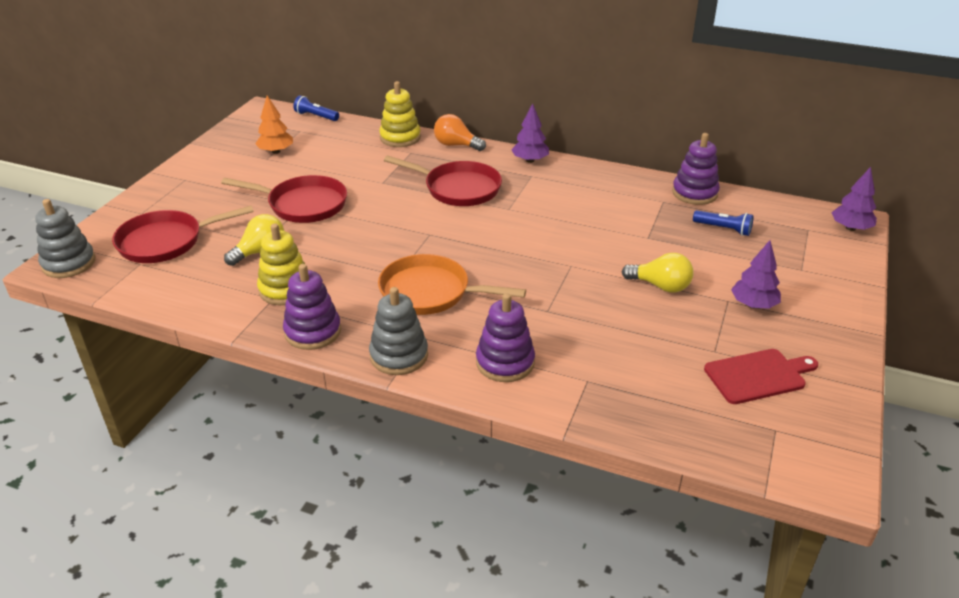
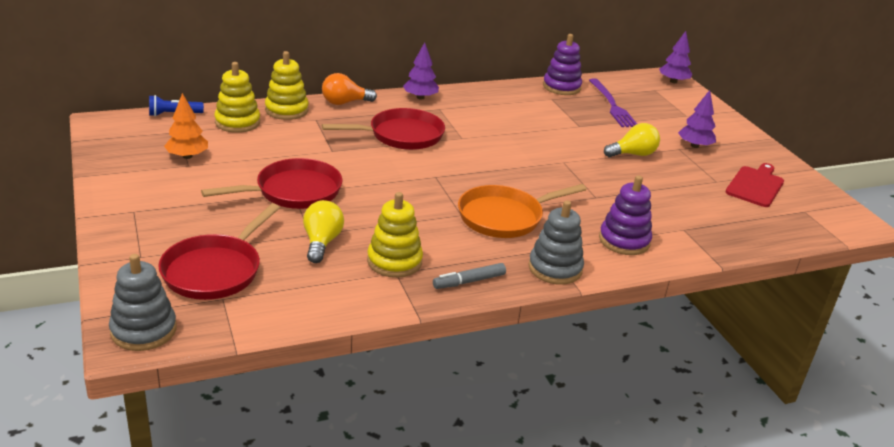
camera: 45 degrees left, 5 degrees down
purple stacking toy [283,264,341,350] -> grey marker [433,263,506,289]
blue flashlight [693,210,753,236] -> purple fork [589,79,637,127]
none -> yellow stacking toy [214,62,260,133]

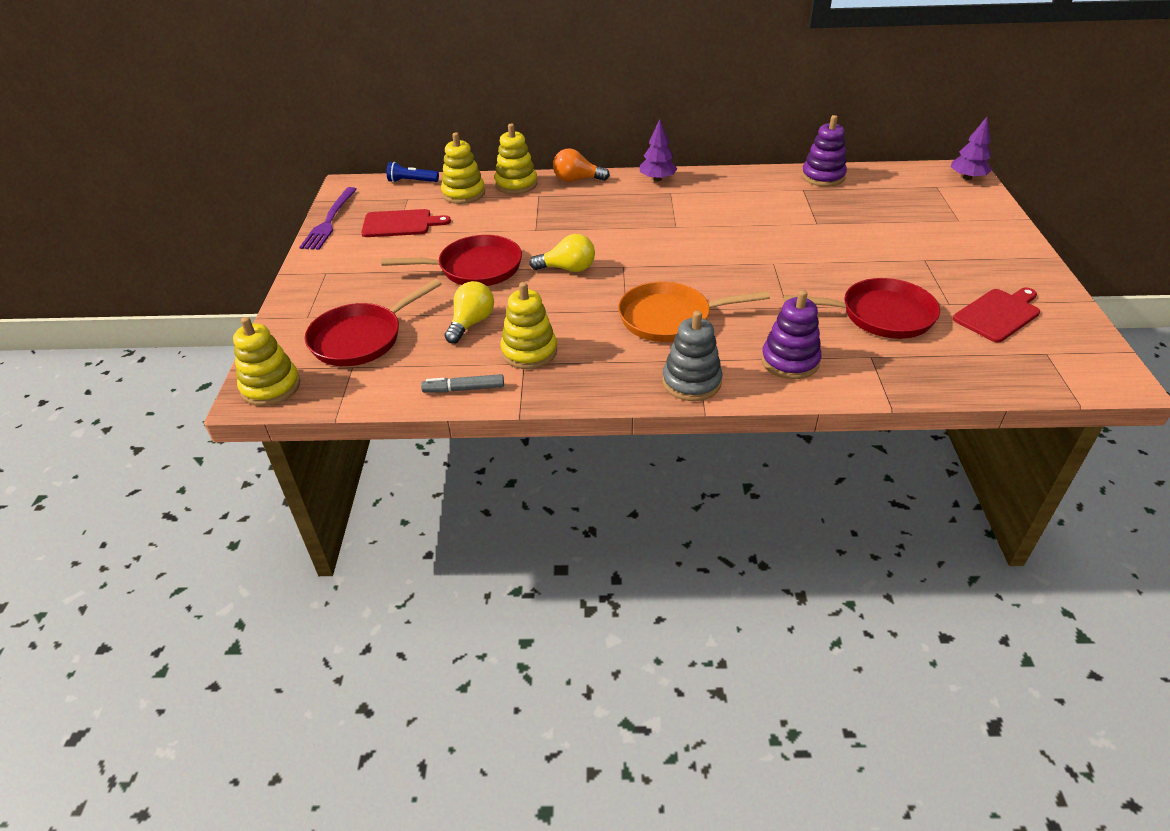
camera: 25 degrees right, 10 degrees up
grey stacking toy [109,254,177,351] -> yellow stacking toy [233,317,300,406]
orange tree [164,93,208,159] -> red cutting board [361,209,451,237]
red pan [322,108,445,150] -> red pan moved to [784,278,940,339]
grey marker [433,263,506,289] -> grey marker moved to [421,374,504,393]
purple fork [589,79,637,127] -> purple fork moved to [299,187,357,250]
yellow light bulb [604,123,660,157] -> yellow light bulb moved to [529,234,595,272]
purple tree [678,90,716,148] -> none

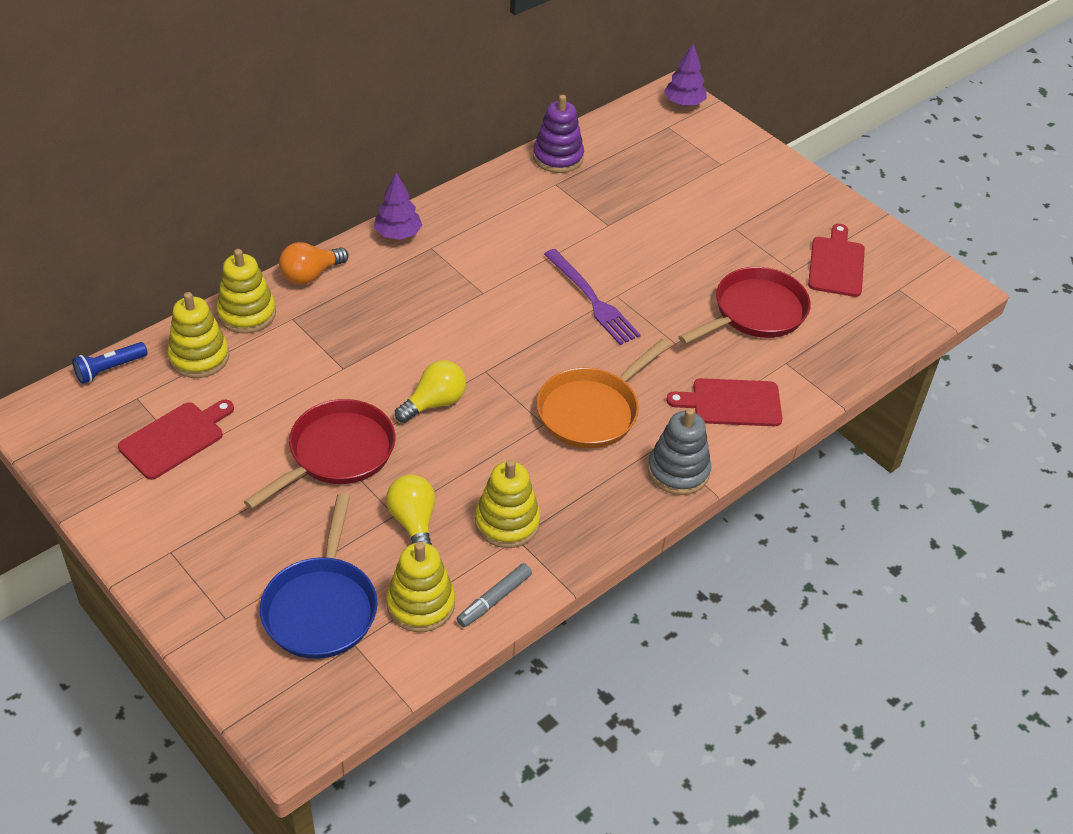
camera: 45 degrees left, 5 degrees up
yellow stacking toy [233,317,300,406] -> yellow stacking toy moved to [386,542,455,632]
purple fork [299,187,357,250] -> purple fork moved to [544,249,641,345]
red pan [305,279,442,366] -> blue pan [260,493,378,659]
purple stacking toy [761,290,822,379] -> red cutting board [666,378,782,426]

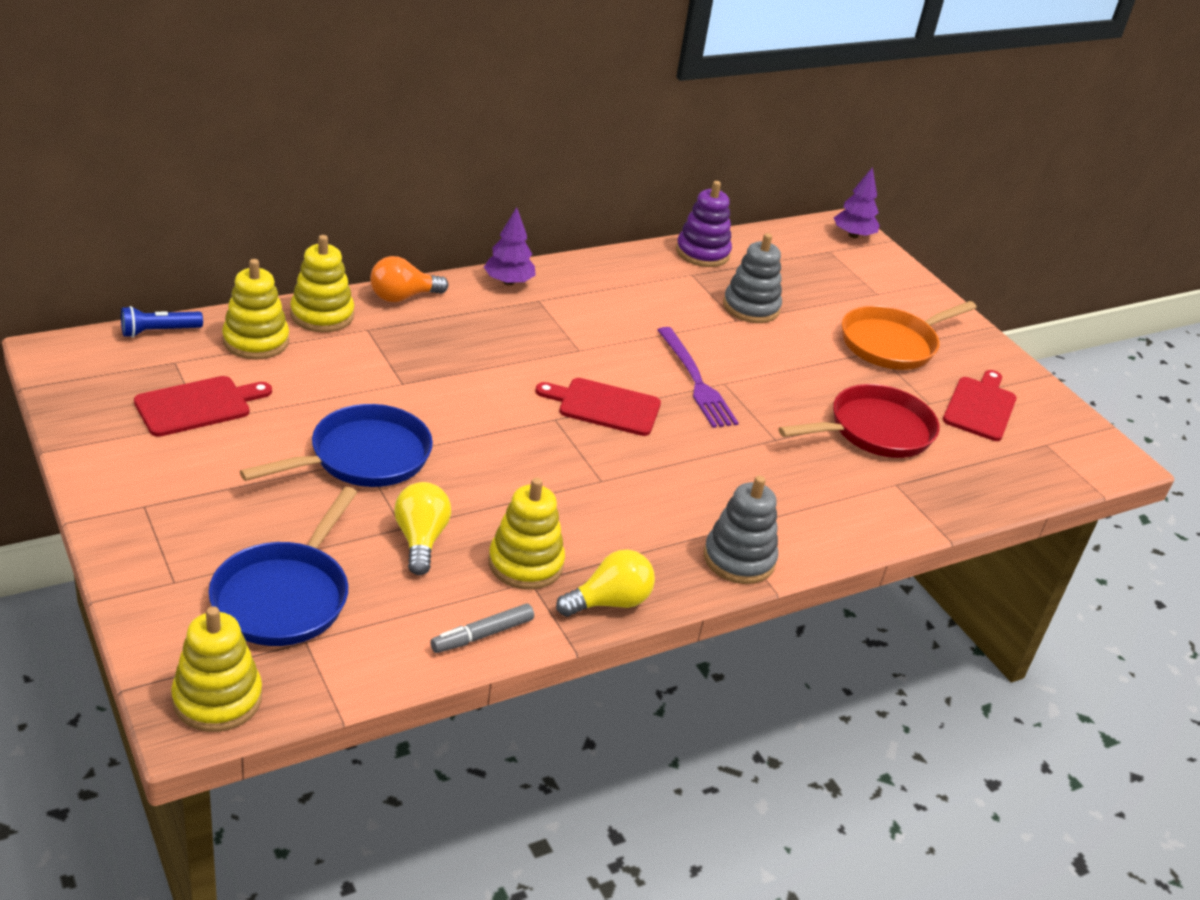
camera: 10 degrees right, 10 degrees down
red pan [244,399,395,509] -> blue pan [240,404,433,487]
yellow stacking toy [386,542,455,632] -> yellow stacking toy moved to [171,606,262,732]
yellow light bulb [395,360,466,423] -> yellow light bulb moved to [556,550,655,617]
orange pan [537,339,670,449] -> orange pan moved to [842,301,977,370]
red cutting board [666,378,782,426] -> red cutting board moved to [535,378,661,436]
none -> grey stacking toy [723,233,782,323]

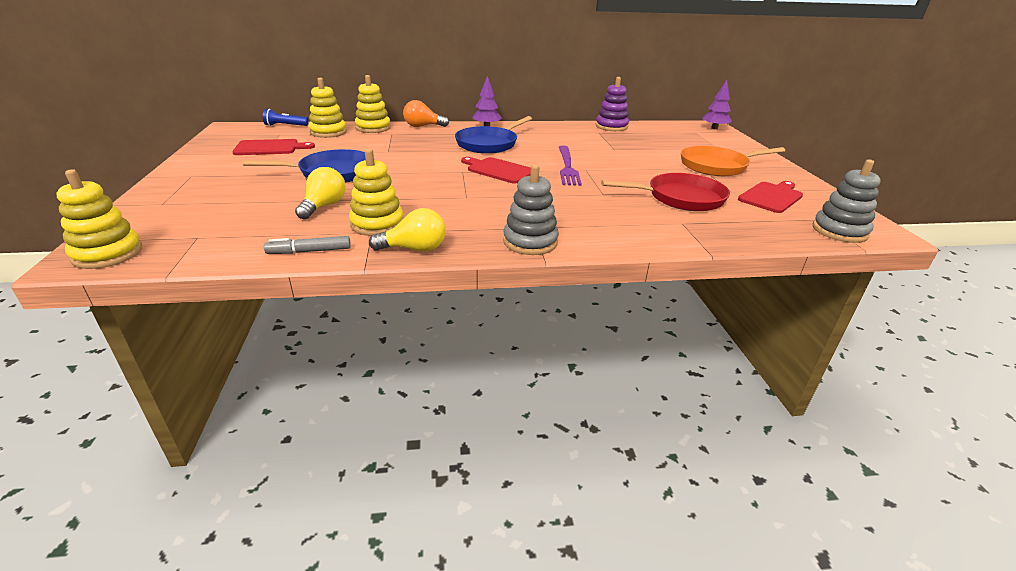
camera: 25 degrees right, 5 degrees down
blue pan [209,487,357,646] -> blue pan moved to [455,116,532,154]
grey stacking toy [723,233,782,323] -> grey stacking toy moved to [813,159,881,243]

